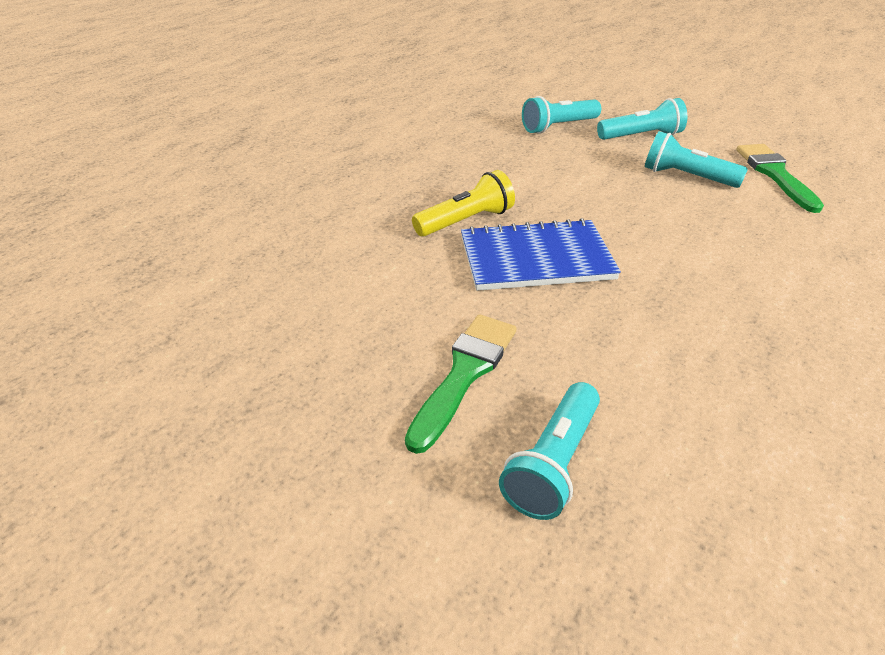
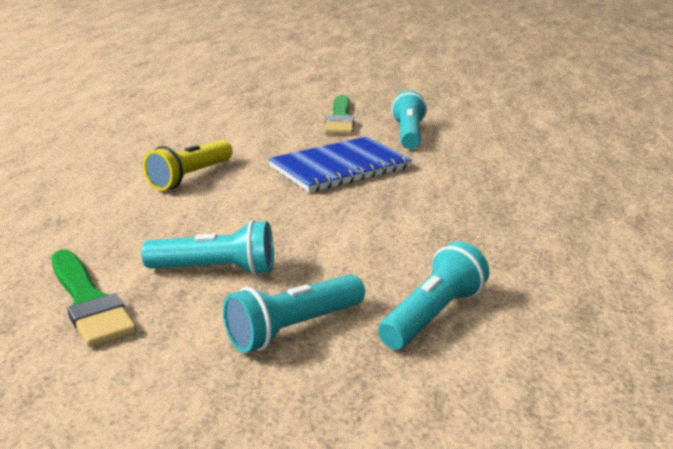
camera: 155 degrees right, 15 degrees down
yellow flashlight [412,170,515,237] -> yellow flashlight moved to [143,140,233,190]
turquoise flashlight [499,382,600,520] -> turquoise flashlight moved to [391,90,427,149]

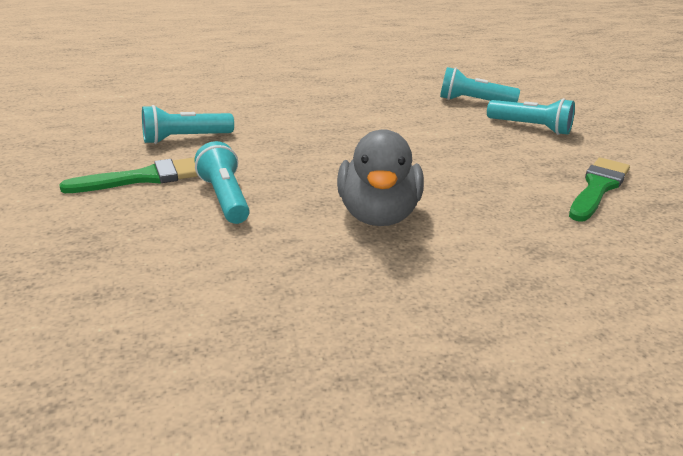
camera: 115 degrees left, 5 degrees up
turquoise flashlight [141,220,274,275] -> turquoise flashlight moved to [194,141,250,224]
yellow flashlight [143,140,233,190] -> grey duck [337,129,424,226]
blue notebook [268,136,412,192] -> none

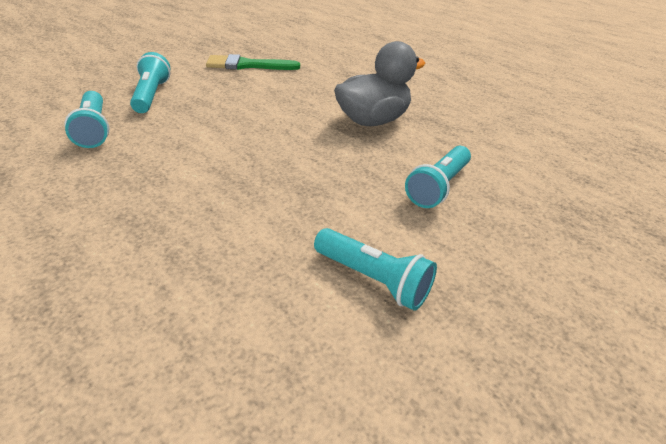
camera: 125 degrees left, 10 degrees up
green brush [60,157,198,193] -> none

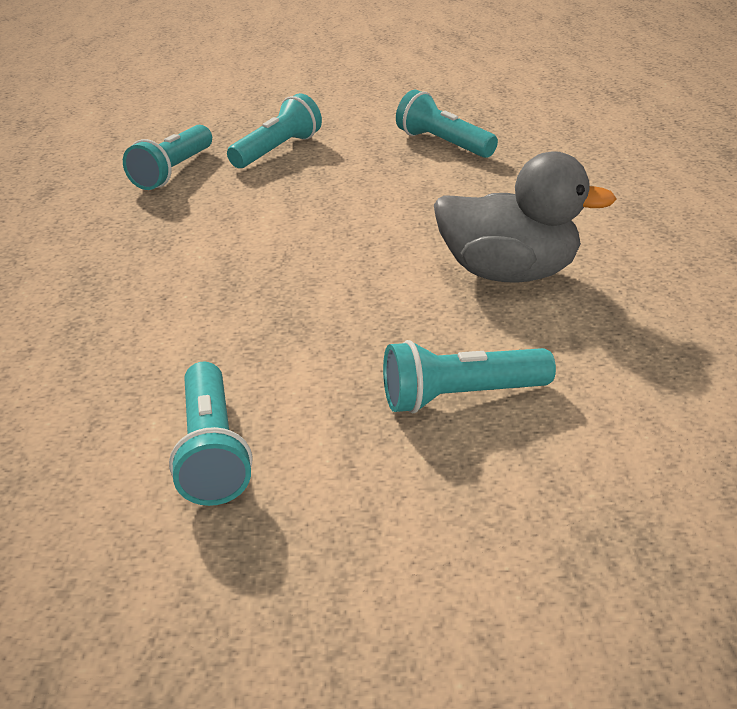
camera: 45 degrees right, 5 degrees down
green brush [206,54,300,70] -> turquoise flashlight [396,90,498,158]

